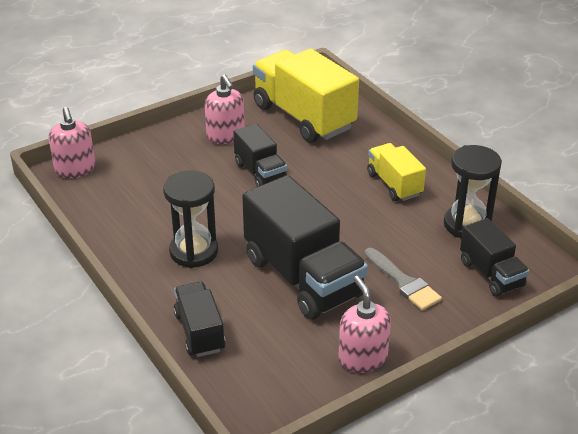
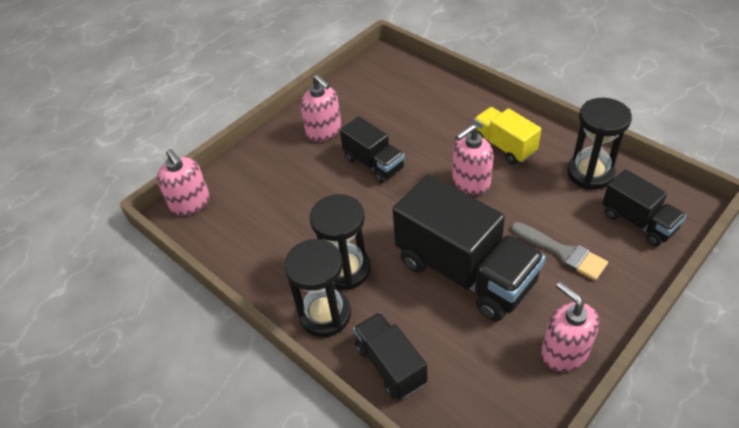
camera: 10 degrees left, 10 degrees up
yellow truck [253,49,359,143] -> none
none -> black hourglass [284,239,351,337]
none -> pink soap dispenser [452,124,494,195]

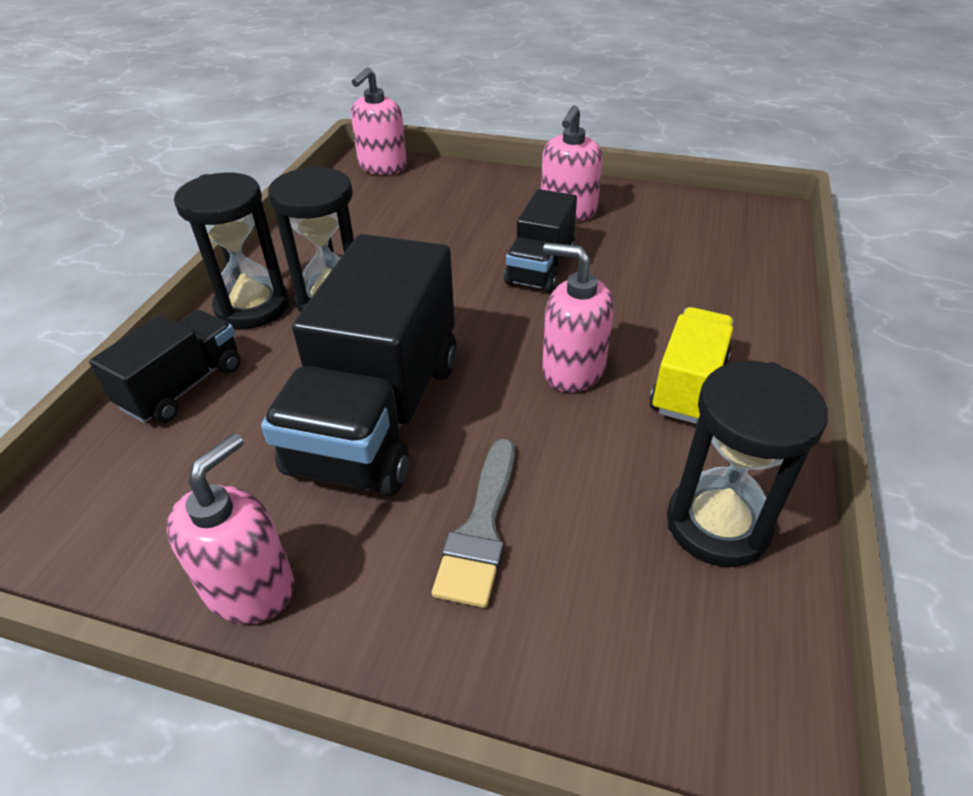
camera: 60 degrees right, 5 degrees down
black truck [602,169,686,246] -> none

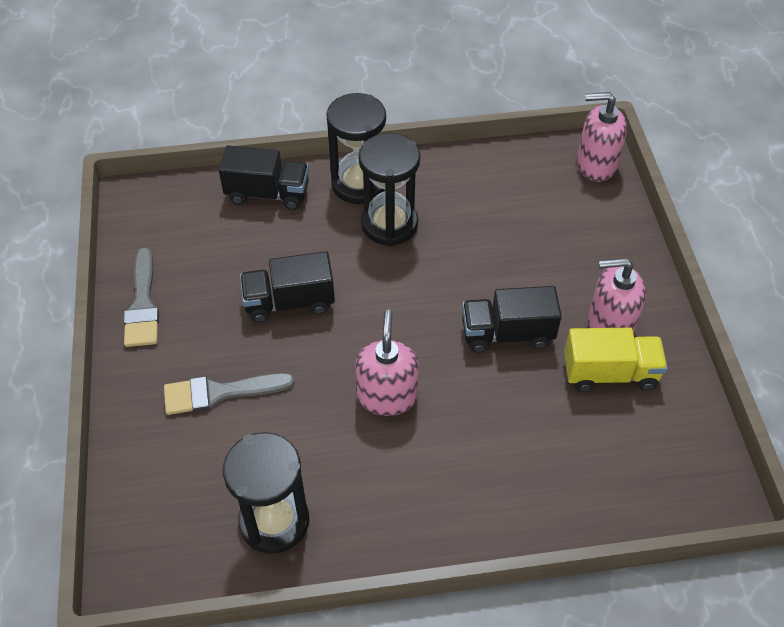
camera: 65 degrees right, 10 degrees up
pink soap dispenser [166,433,294,624] -> grey brush [124,248,159,347]
black truck [261,234,457,496] -> black truck [240,251,335,323], size x0.54
yellow truck [649,307,734,424] -> yellow truck moved to [564,328,668,392]

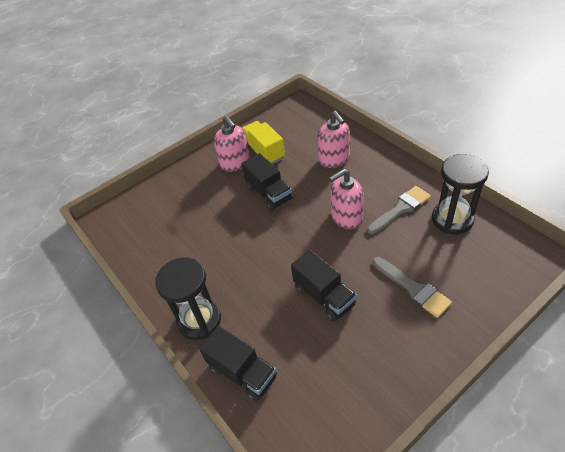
camera: 115 degrees left, 5 degrees down
grey brush [124,248,159,347] -> grey brush moved to [367,186,431,234]
black truck [219,146,309,210] -> black truck turned 150 degrees clockwise [199,326,277,401]
black hourglass [358,133,420,246] -> none
pink soap dispenser [577,92,627,182] -> pink soap dispenser moved to [317,111,350,168]

